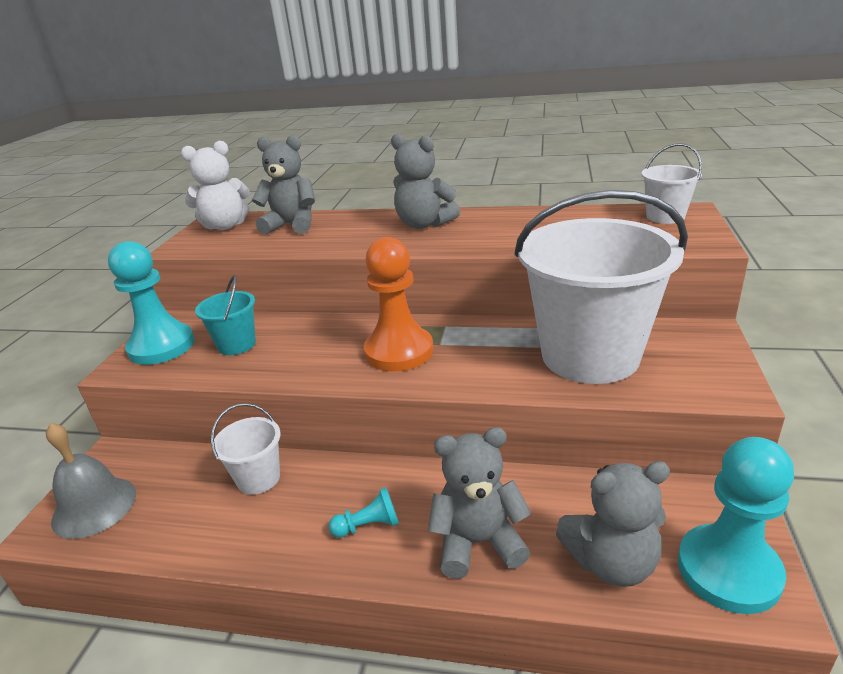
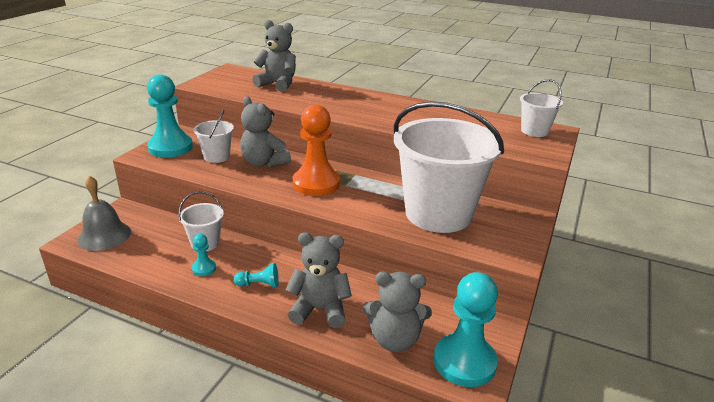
camera: 10 degrees right, 0 degrees up
white teddy bear [181,141,250,230] -> none
turquoise bucket [195,275,256,355] -> white bucket [193,110,234,163]
grey teddy bear [391,134,460,229] -> grey teddy bear moved to [240,96,291,168]
none -> turquoise pawn [192,234,216,276]

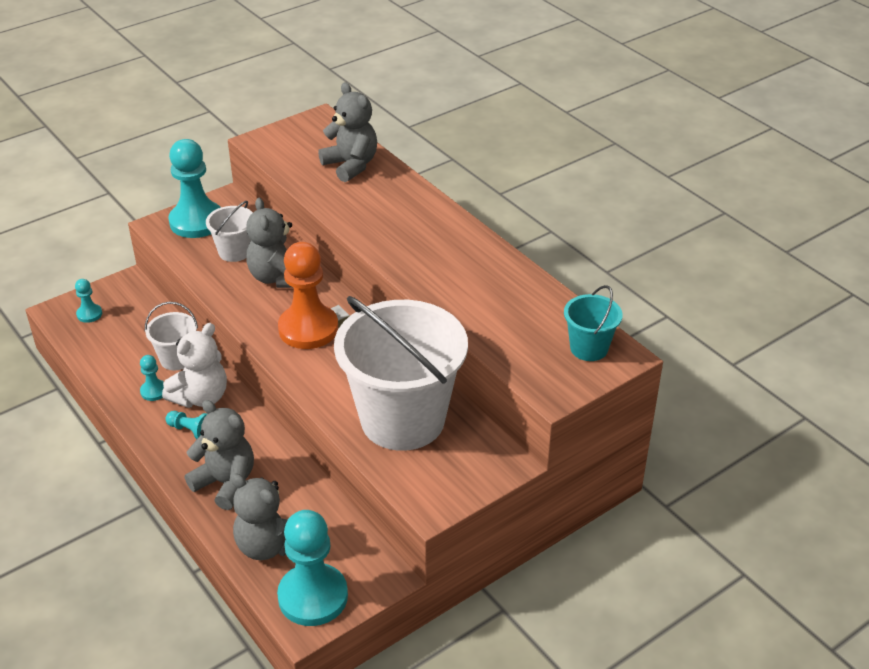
camera: 30 degrees right, 10 degrees up
grey bell [77,176,131,251] -> turquoise pawn [75,279,102,323]
white bucket [520,79,563,137] -> turquoise bucket [564,285,623,361]
none -> white teddy bear [162,323,227,408]

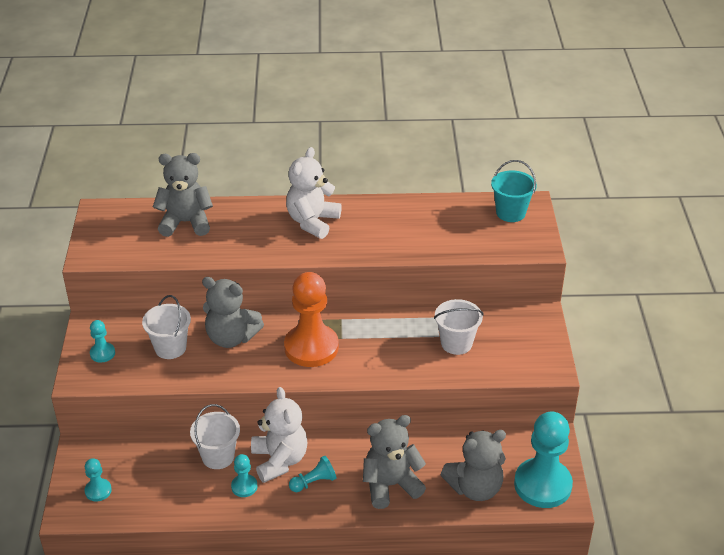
camera: 55 degrees left, 0 degrees up
turquoise pawn [169,139,221,238] -> turquoise pawn [90,320,115,363], size x0.45
white bucket [334,296,468,451] -> white bucket [434,299,483,355], size x0.44
none -> white teddy bear [286,147,342,239]

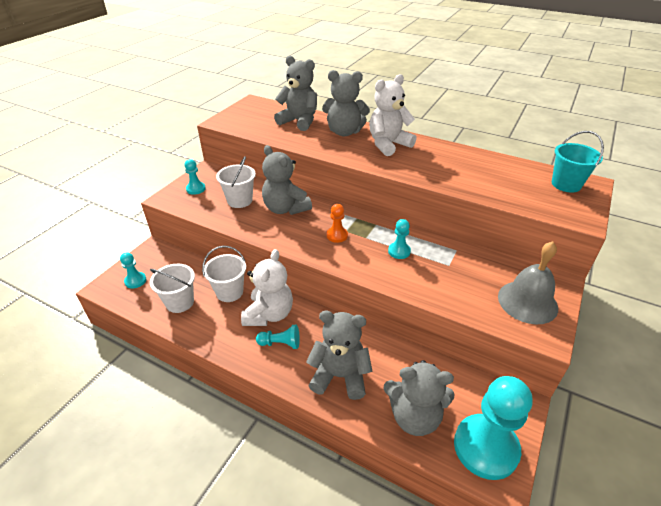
camera: 30 degrees right, 0 degrees up
turquoise pawn [231,454,257,497] -> turquoise pawn moved to [388,219,411,259]
orange pawn [284,272,339,367] -> orange pawn [327,204,348,243], size x0.45
white bucket [434,299,483,355] -> white bucket moved to [150,264,195,313]
none -> grey teddy bear [322,70,370,136]
none -> grey bell [498,241,558,324]

